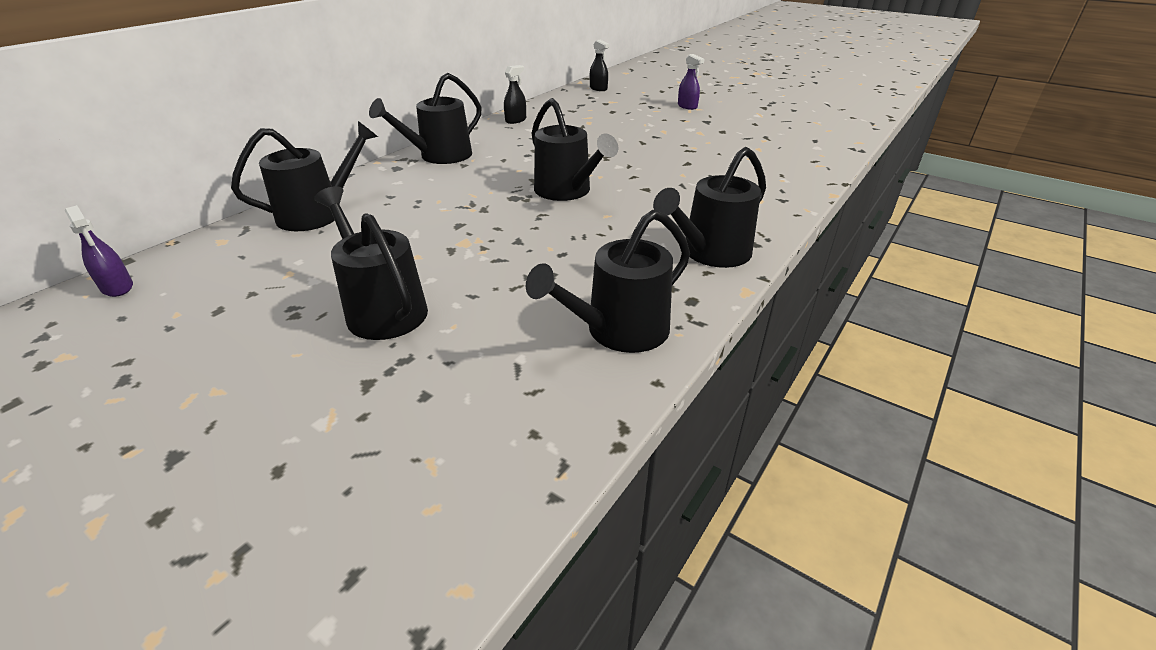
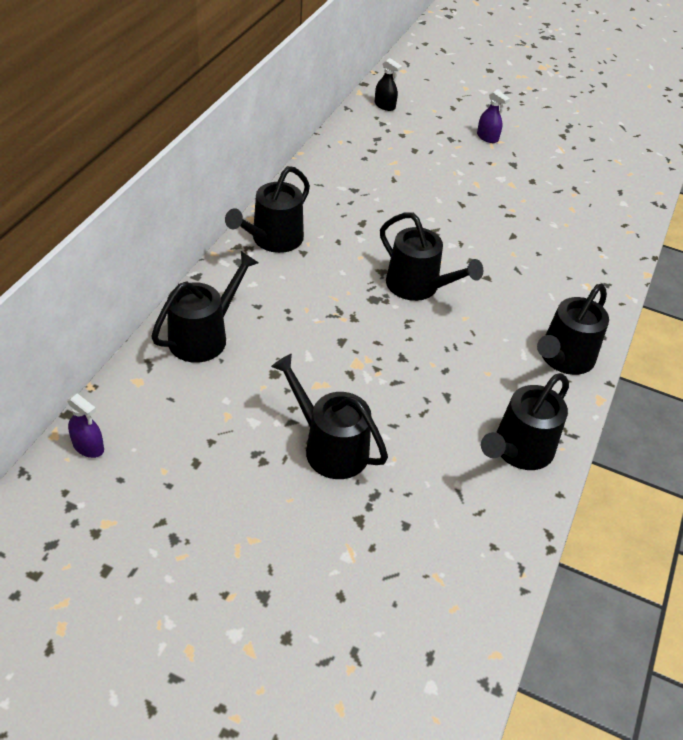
camera: 15 degrees left, 10 degrees up
black spray bottle [504,65,526,124] -> none

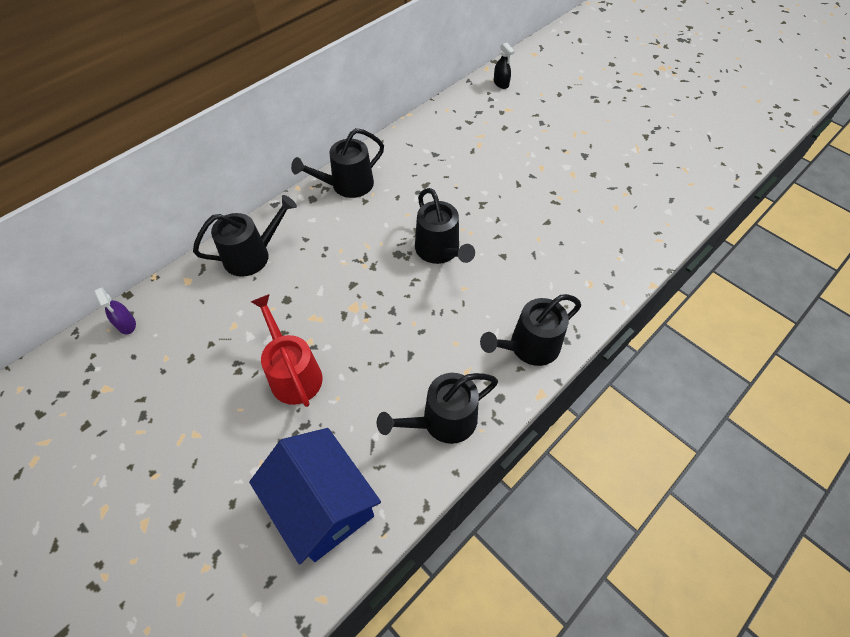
camera: 25 degrees right, 10 degrees up
black watering can [271,354,388,479] -> red watering can [251,294,323,407]
purple spray bottle [477,90,510,143] -> none
none -> blue house [249,428,381,565]

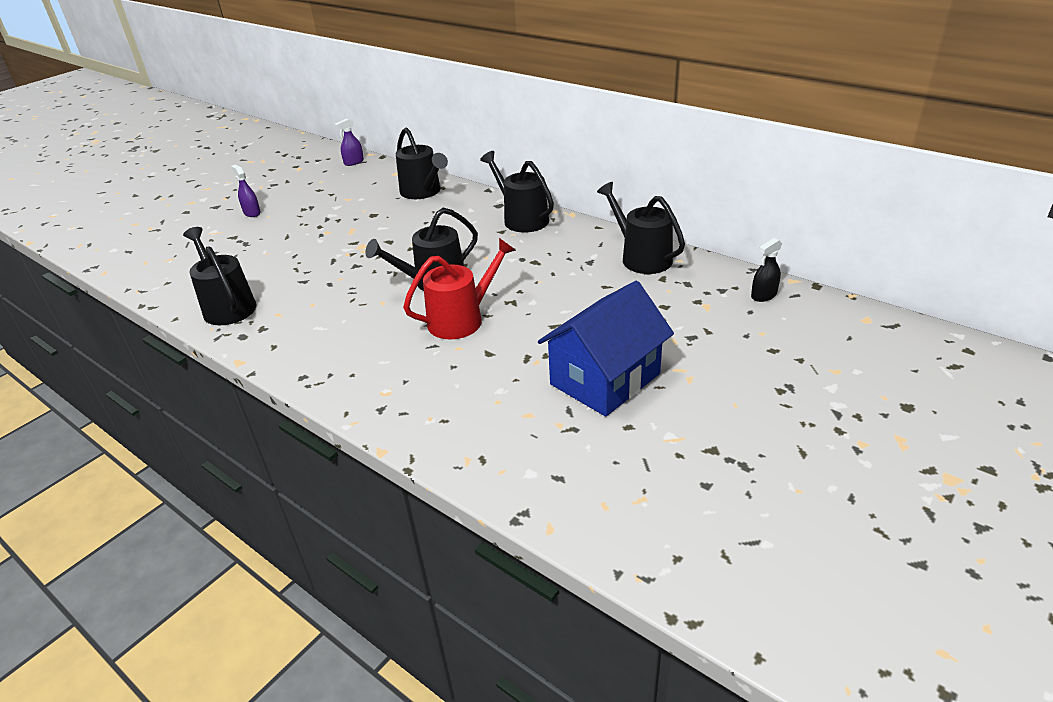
camera: 85 degrees right, 20 degrees down
blue house [249,428,381,565] -> blue house moved to [538,281,674,417]
red watering can [251,294,323,407] -> red watering can moved to [403,238,516,340]
black watering can [480,294,581,366] -> black watering can moved to [597,182,685,274]
none -> purple spray bottle [231,164,261,217]

